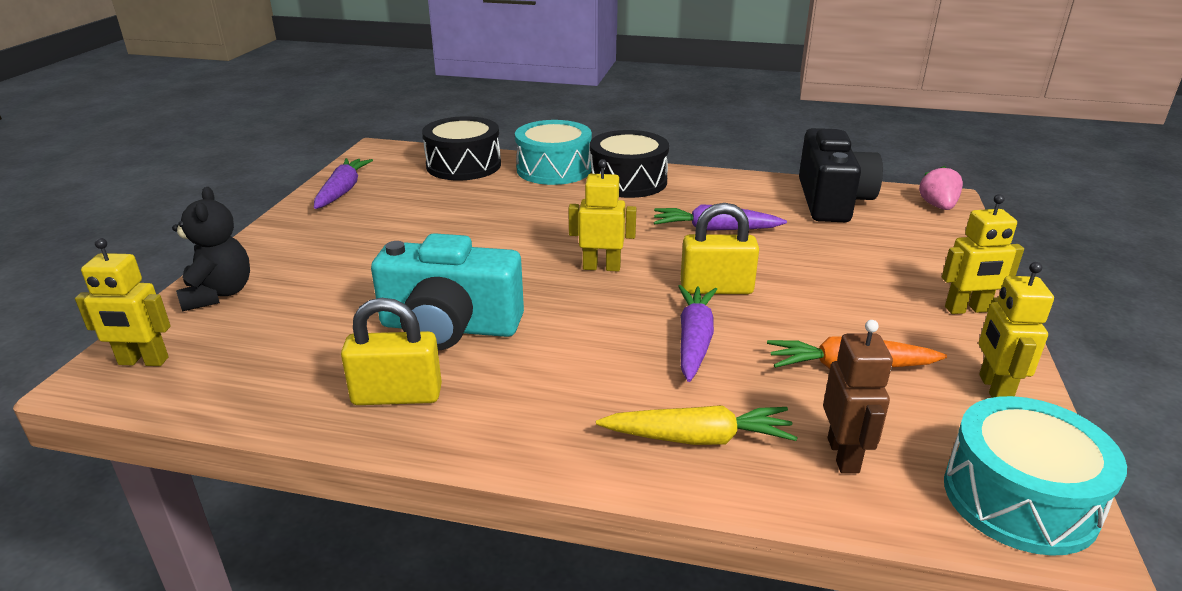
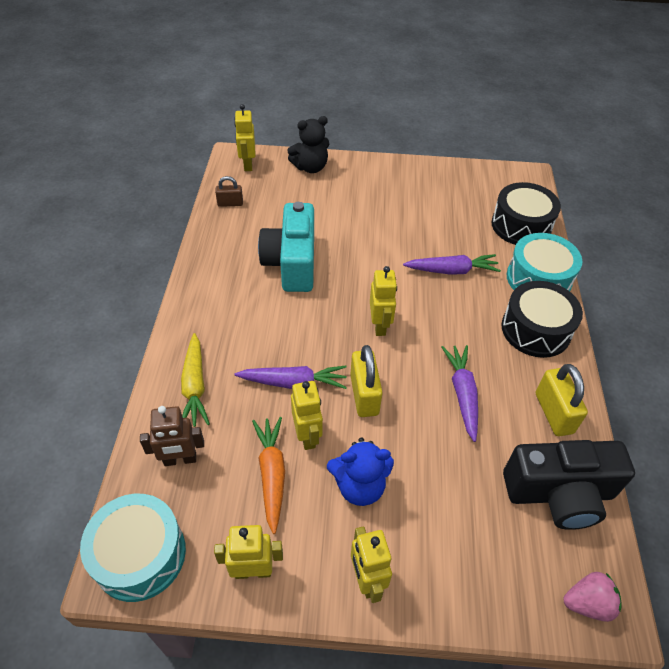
camera: 80 degrees right, 20 degrees up
purple carrot [314,158,373,209] -> purple carrot moved to [403,254,501,275]
yellow padlock [341,298,442,405] -> yellow padlock moved to [536,364,588,437]
none -> brown padlock [215,176,243,207]
none -> yellow robot [291,381,323,450]
none -> blue teddy bear [327,438,394,506]

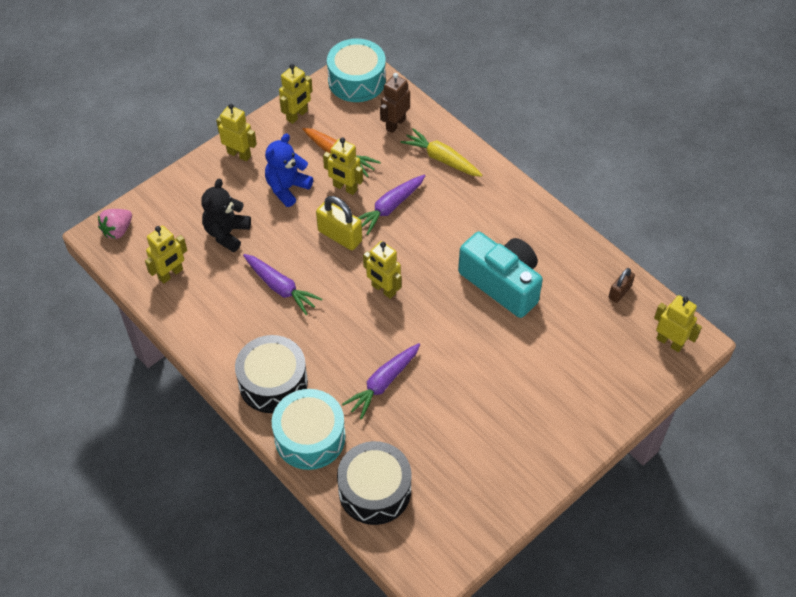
camera: 135 degrees right, 5 degrees up
black teddy bear [287,116,329,173] -> black teddy bear moved to [201,179,251,252]
black camera [503,440,635,530] -> yellow robot [145,226,187,284]
yellow padlock [536,364,588,437] -> none

